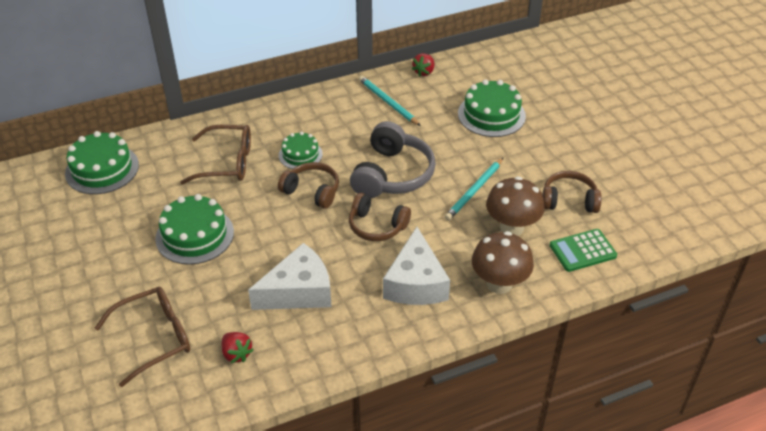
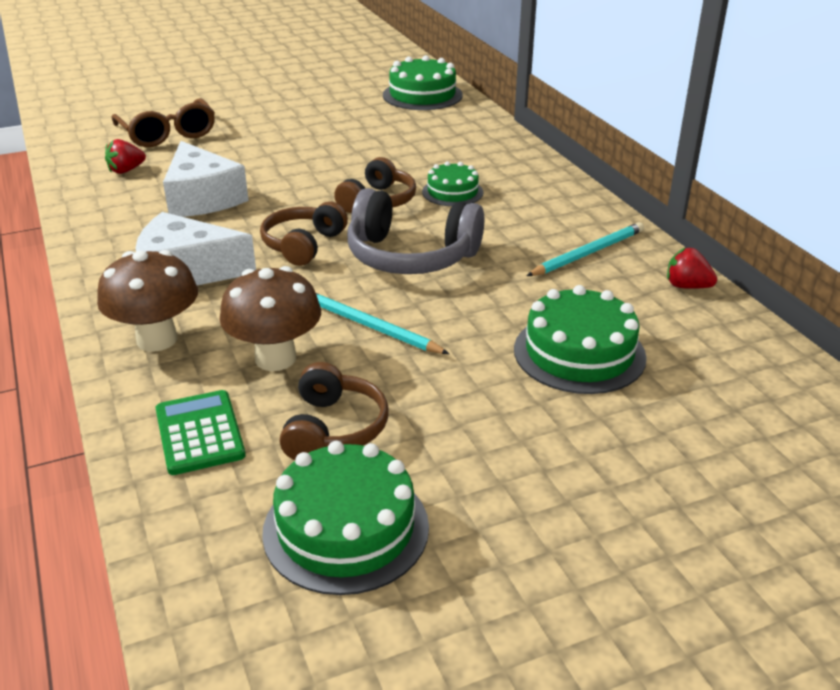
camera: 90 degrees right, 10 degrees down
green cake [155,194,234,265] -> green cake moved to [262,441,429,595]
brown glasses [180,125,251,185] -> none

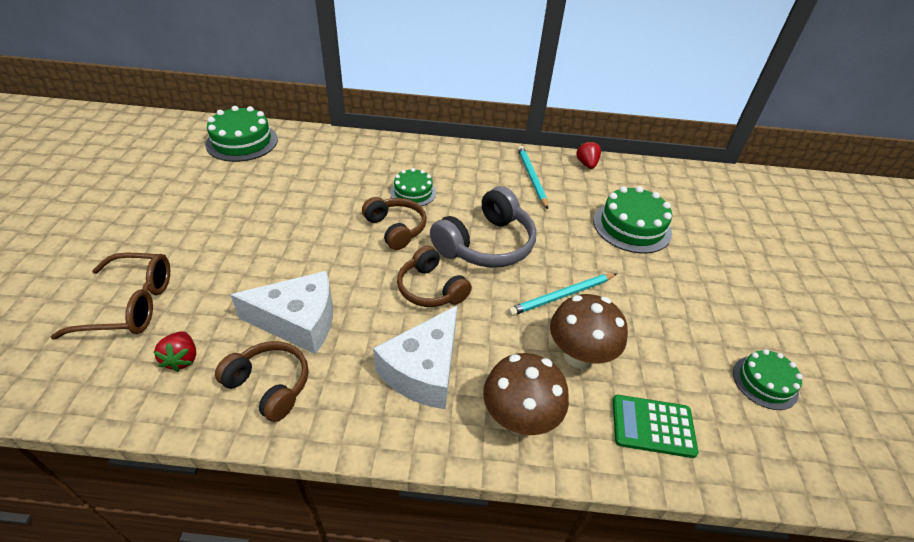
camera: 65 degrees left, 10 degrees up
green cake [262,441,429,595] -> green cake [733,349,803,410], size x0.62
brown headphones [279,362,388,460] -> brown headphones moved to [215,341,308,422]
red strawberry [667,247,717,289] -> red strawberry turned 120 degrees clockwise [576,140,601,169]

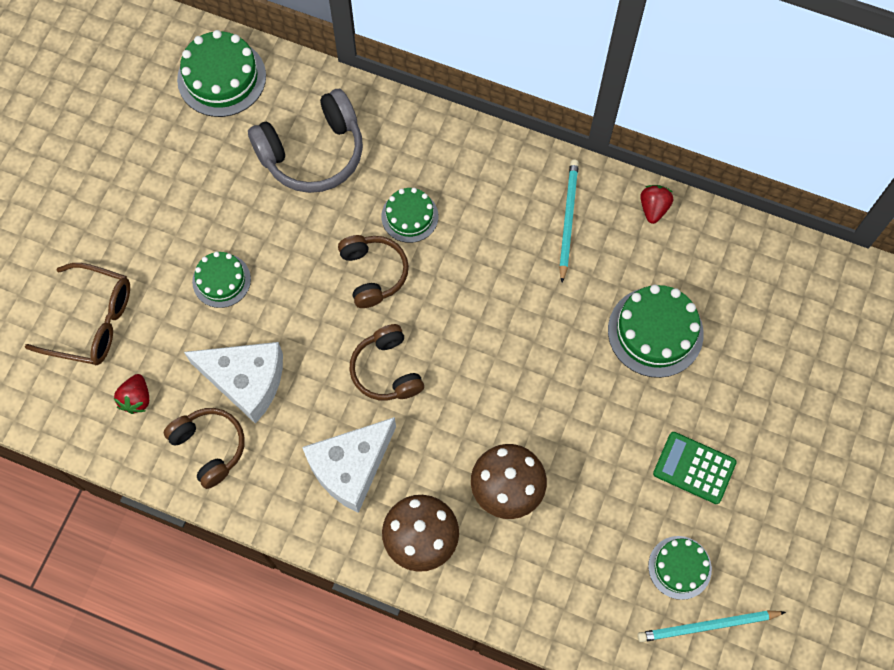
camera: 20 degrees right, 25 degrees up
grey headphones [430,186,536,268] -> grey headphones moved to [248,89,363,193]
turquoise pencil [508,273,617,316] -> turquoise pencil moved to [637,611,786,642]
green calculator [613,395,698,458] -> green calculator moved to [653,432,737,504]
none -> green cake [192,251,251,308]

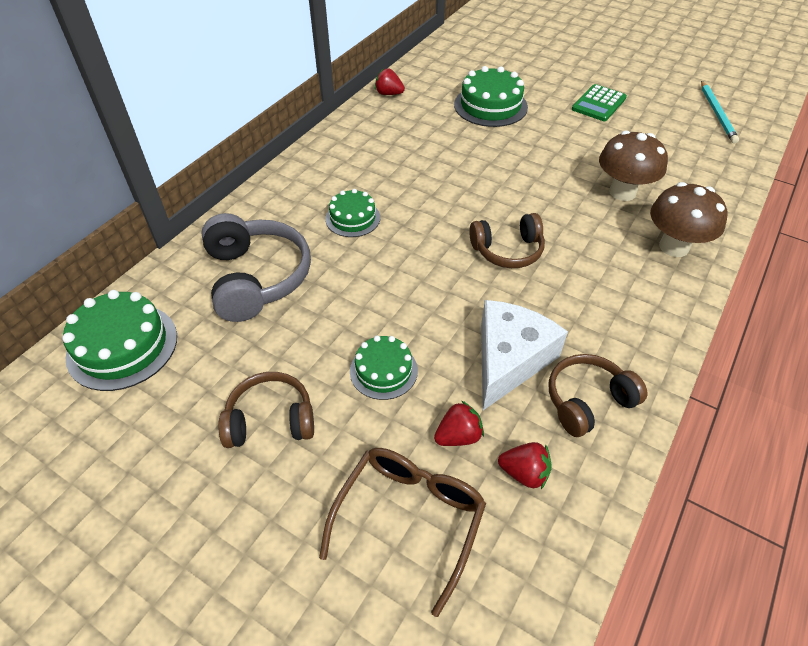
camera: 80 degrees left, 20 degrees down
white cheese [302,417,396,513] -> none
brown headphones [338,235,409,308] -> brown headphones moved to [218,372,314,448]
turquoise pencil [559,160,579,283] -> none
green cake [648,536,712,600] -> none
none -> red strawberry [434,400,484,446]

